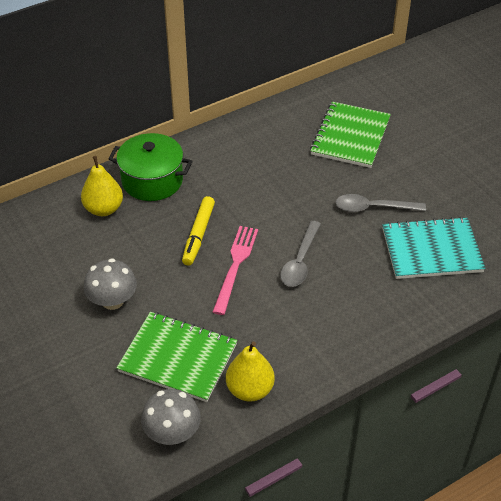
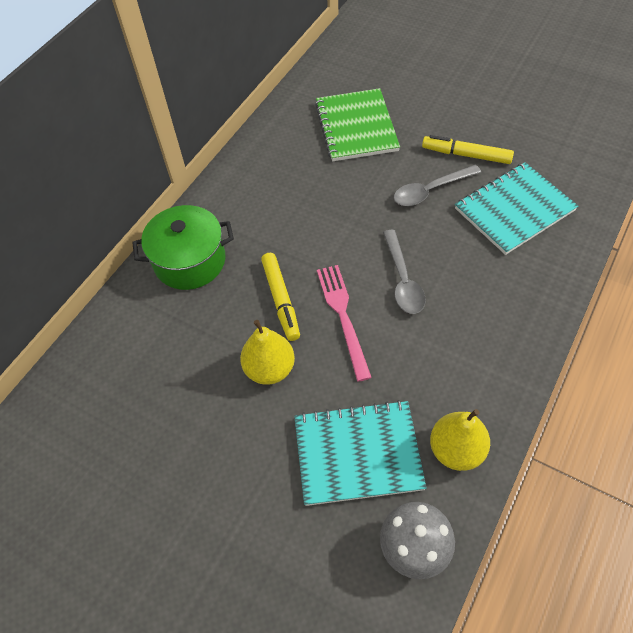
camera: 25 degrees left, 10 degrees up
yellow pear [81,156,123,216] -> yellow pear moved to [240,320,295,385]
grey mushroom [84,258,137,310] -> none
green notebook [117,312,237,402] -> turquoise notebook [294,400,427,506]
none -> yellow marker [422,135,514,164]

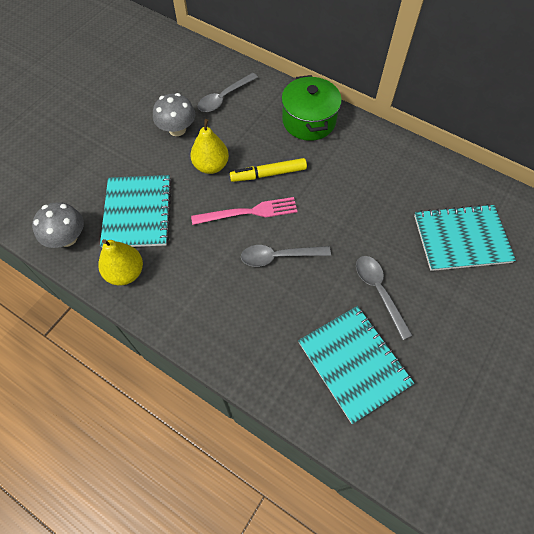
camera: 90 degrees right, 5 degrees up
green notebook [315,88,400,161] -> turquoise notebook [414,204,516,271]
yellow marker [422,135,514,164] -> none
none -> grey mushroom [153,93,195,136]
none -> grey spoon [198,73,258,112]

